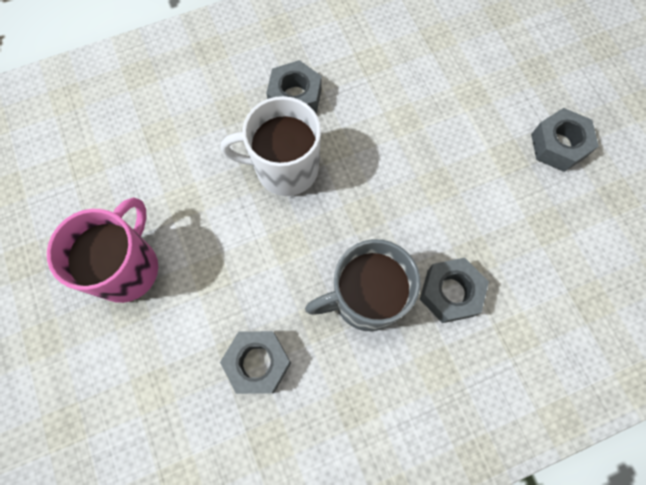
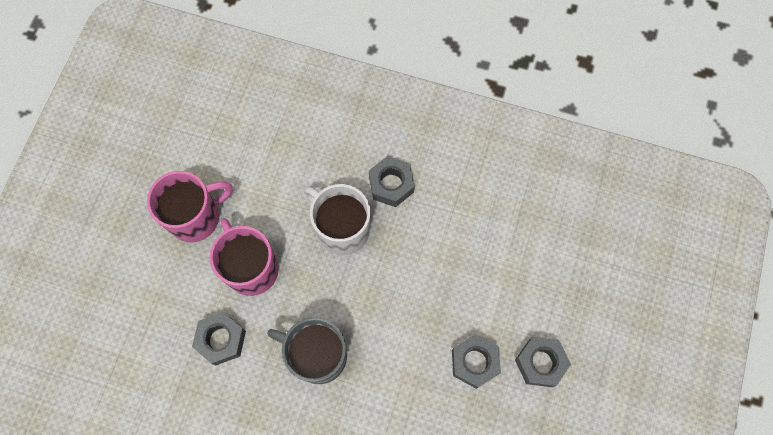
camera: 40 degrees right, 0 degrees up
grey nut [420,258,489,323] -> grey nut moved to [452,334,501,389]
none -> pink mug [210,218,278,296]

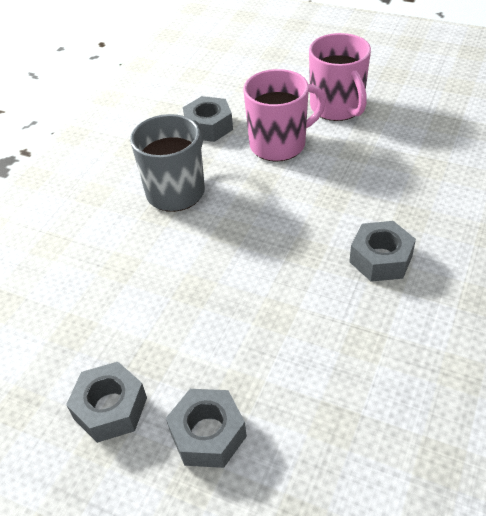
camera: 100 degrees right, 25 degrees down
white mug [304,184,370,255] -> none
grey nut [452,334,501,389] -> grey nut moved to [166,389,247,468]

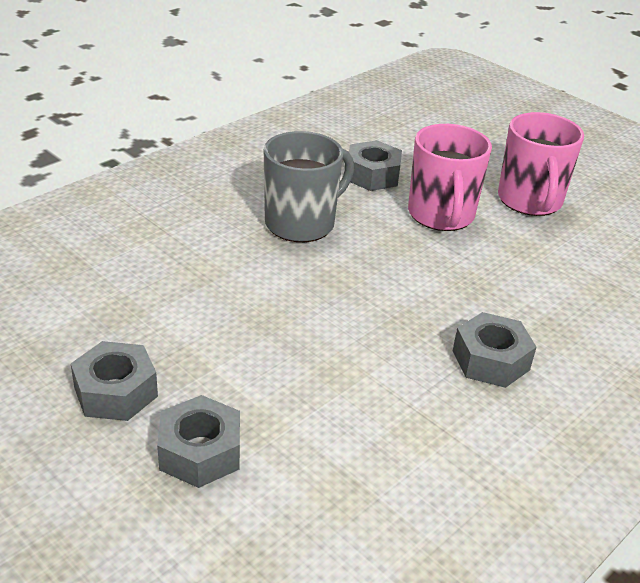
camera: 15 degrees right, 10 degrees down
pink mug [243,69,326,162] -> pink mug turned 90 degrees clockwise [408,124,492,231]

